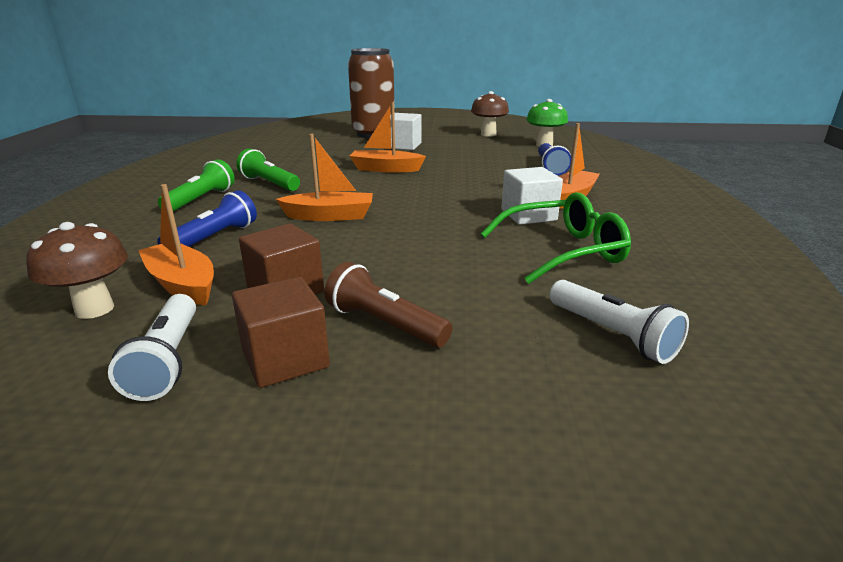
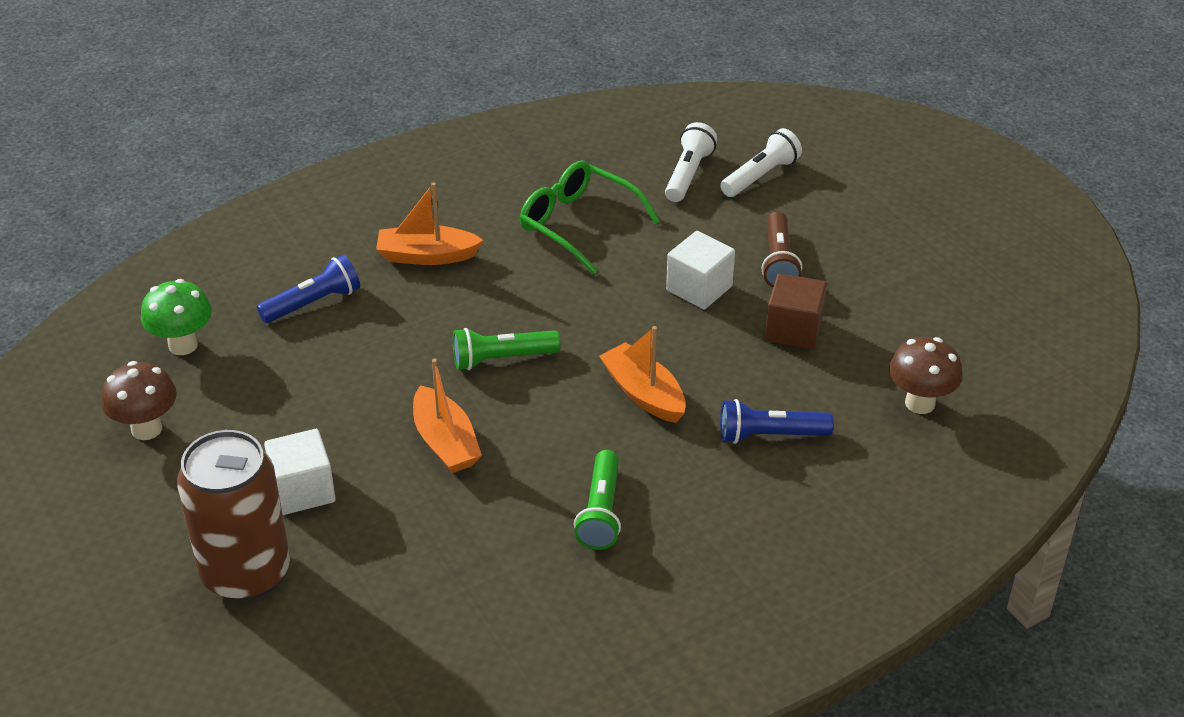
camera: 125 degrees left, 15 degrees up
white flashlight [108,294,196,401] -> white flashlight moved to [720,128,802,197]
orange boat [138,184,214,305] -> none
green flashlight [158,159,235,212] -> green flashlight moved to [453,328,561,370]
brown cube [232,277,330,388] -> none
white cube [501,167,563,225] -> white cube moved to [666,231,735,310]

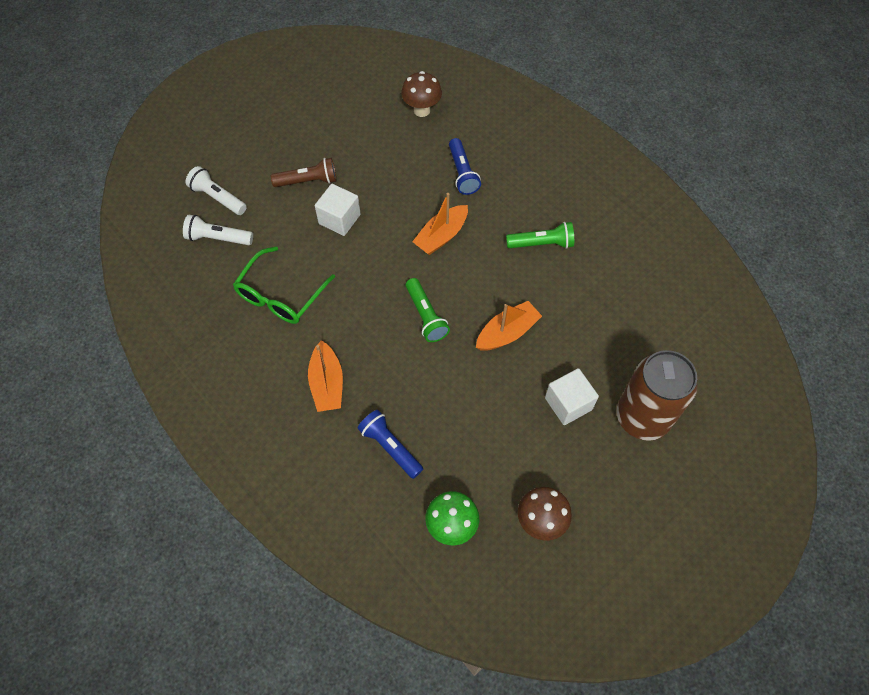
camera: 100 degrees left, 20 degrees up
brown cube [765,273,827,349] -> none

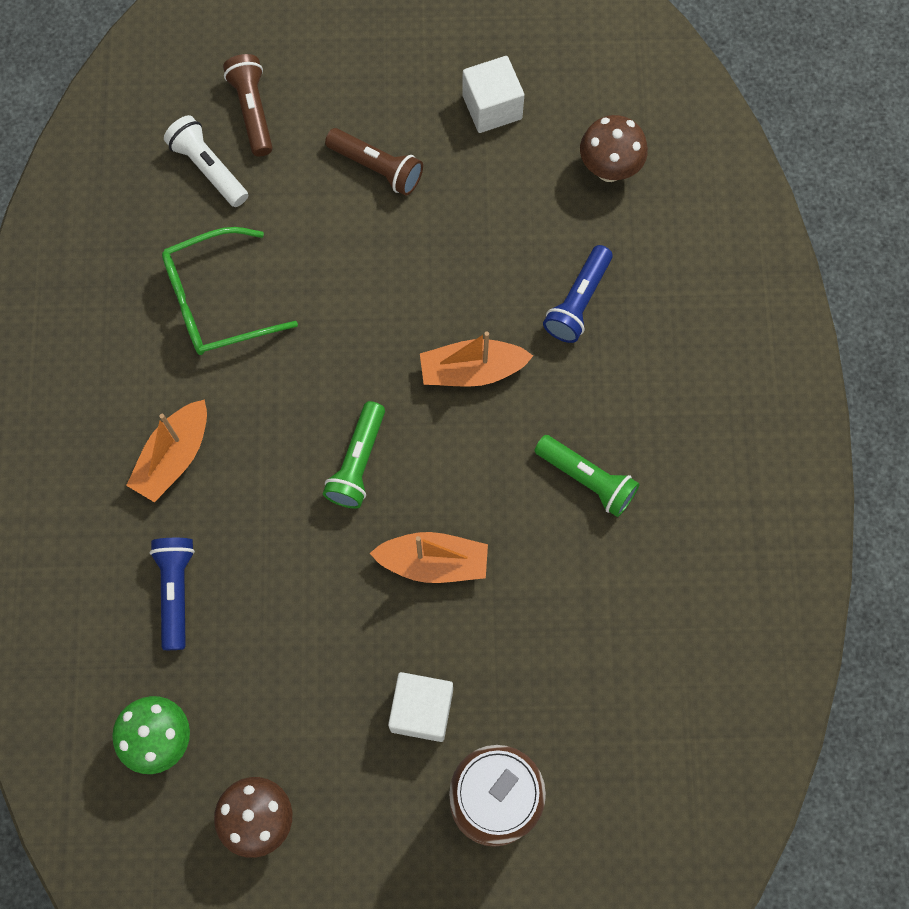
camera: 40 degrees right, 10 degrees up
white flashlight [186,166,247,215] -> brown flashlight [223,54,272,156]
white cube [315,184,361,236] -> white cube moved to [462,56,524,133]

